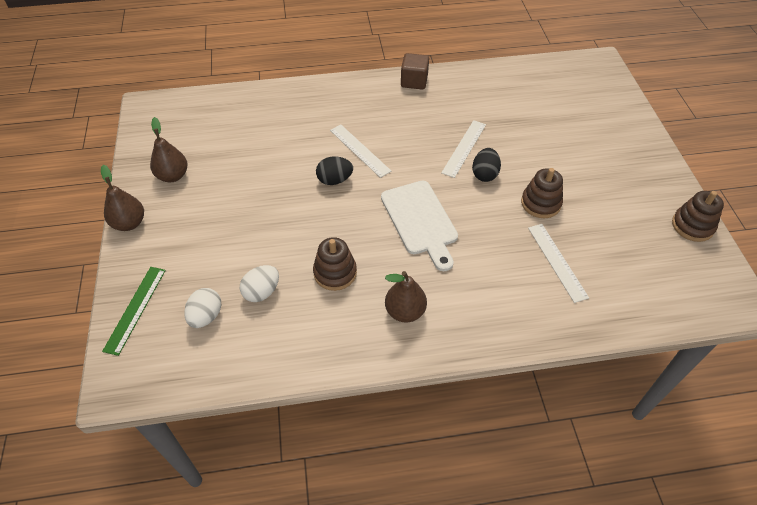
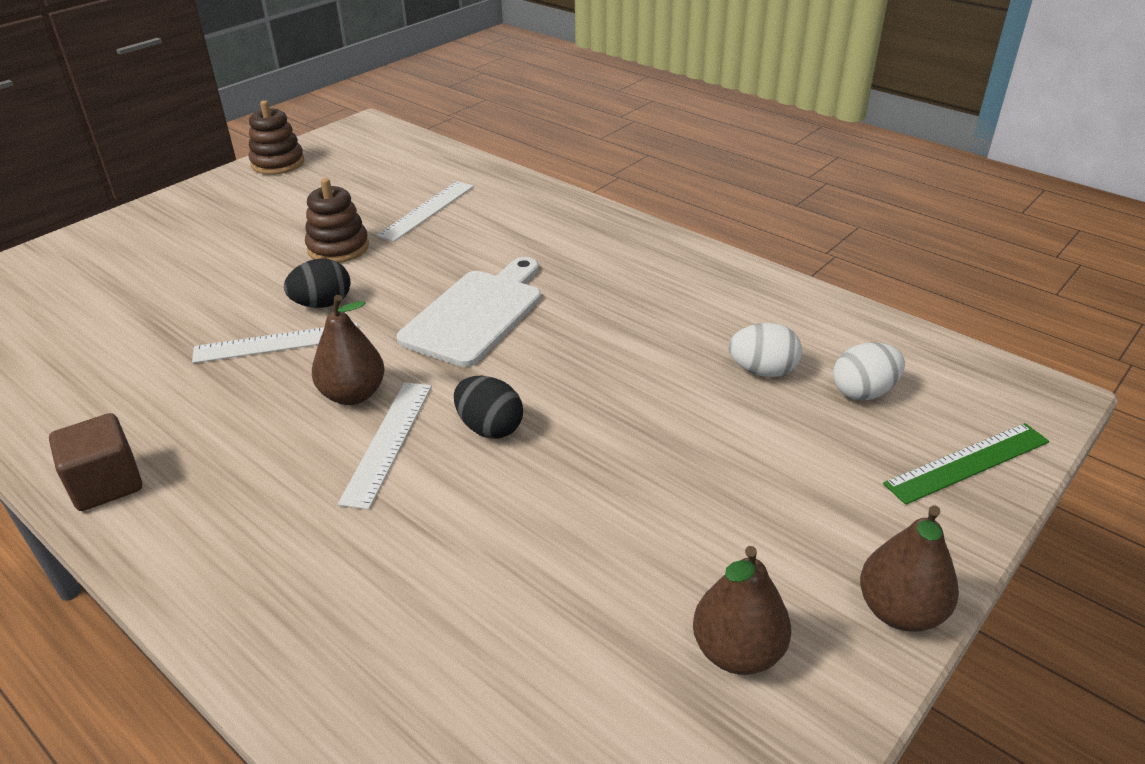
camera: 130 degrees left, 15 degrees down
brown stacking toy [313,237,357,291] -> none
brown pear [385,271,427,322] -> brown pear moved to [312,295,385,405]

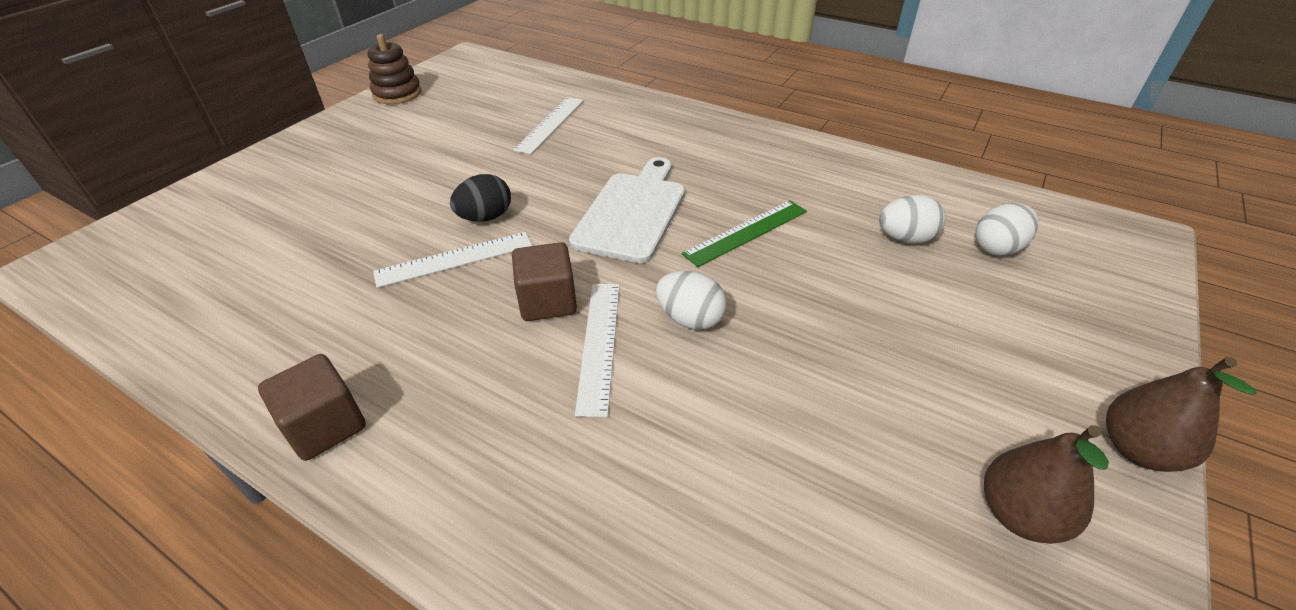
camera: 10 degrees left, 5 degrees up
brown stacking toy [305,178,369,263] -> none
brown pear [312,295,385,405] -> brown cube [512,242,577,321]
black egg [454,376,523,439] -> white egg [656,271,727,330]
green ruler [883,423,1049,505] -> green ruler moved to [682,200,807,267]

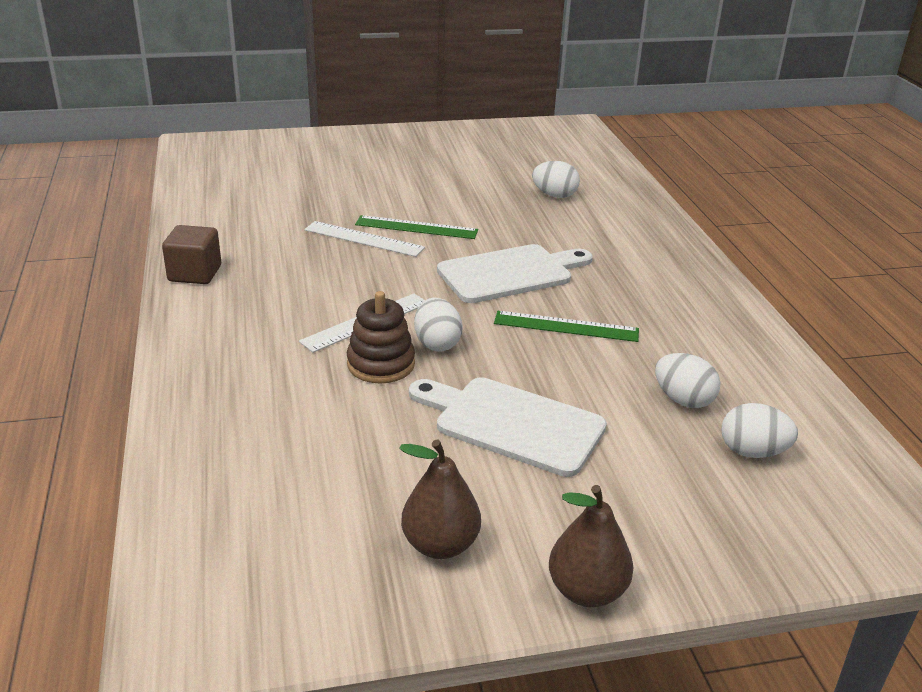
camera: 45 degrees right, 10 degrees down
brown stacking toy [367,34,422,104] -> brown stacking toy moved to [347,291,415,384]
black egg [450,174,511,222] -> green ruler [355,215,478,239]
brown cube [512,242,577,321] -> none
white ruler [513,97,584,154] -> white egg [532,161,580,198]
none -> white cutting board [409,377,607,477]

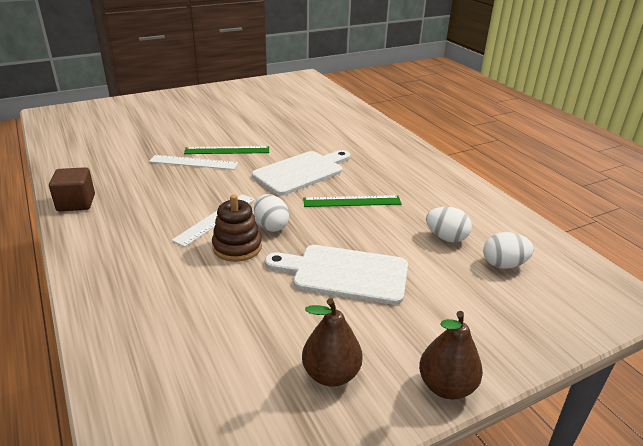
camera: 15 degrees left, 0 degrees up
white egg [532,161,580,198] -> none

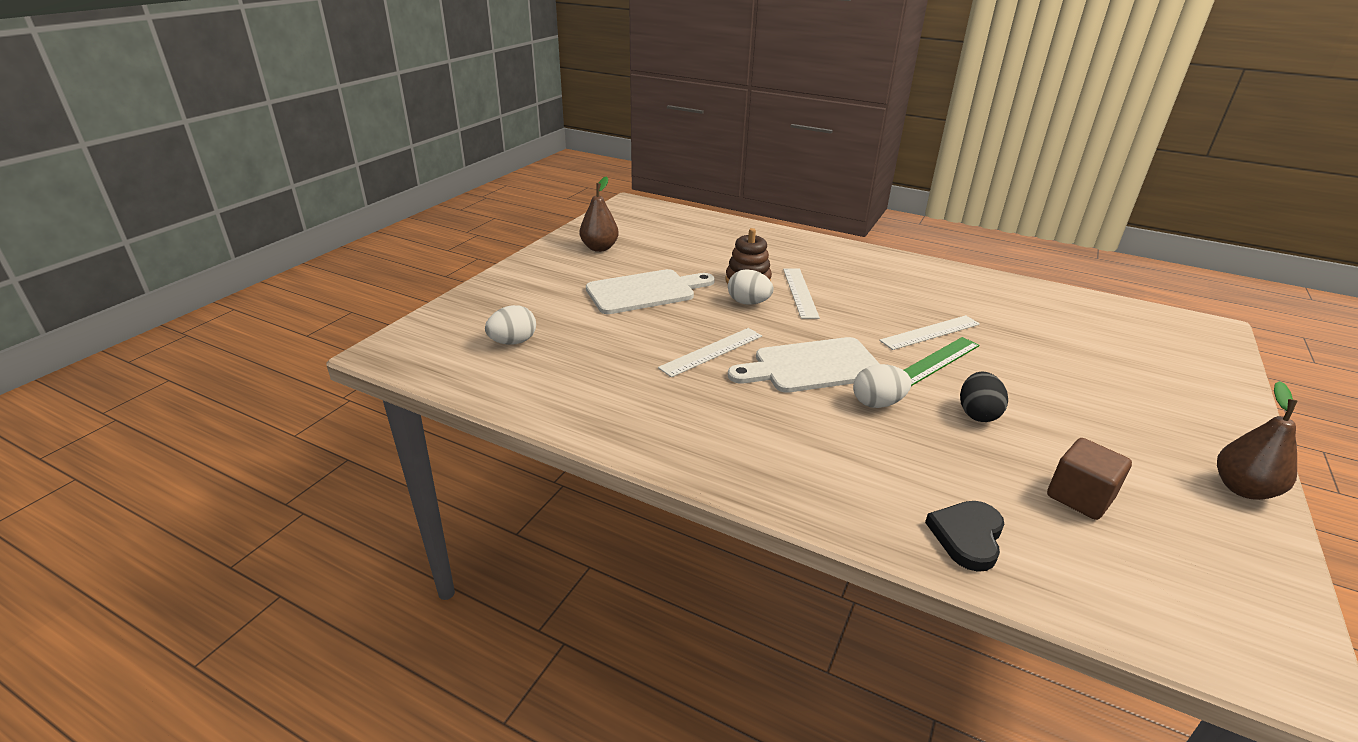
camera: 145 degrees right, 0 degrees up
brown cube [49,167,95,211] -> brown cube moved to [1047,438,1132,520]
white cutting board [252,150,351,195] -> white cutting board turned 60 degrees clockwise [728,337,880,393]
green ruler [303,195,402,207] -> white ruler [658,328,762,377]
brown pear [419,311,483,399] -> brown pear moved to [1217,381,1298,500]
white egg [426,207,472,242] -> white egg moved to [853,364,912,408]
none -> black heart [925,501,1004,572]
none -> black egg [960,372,1008,422]

